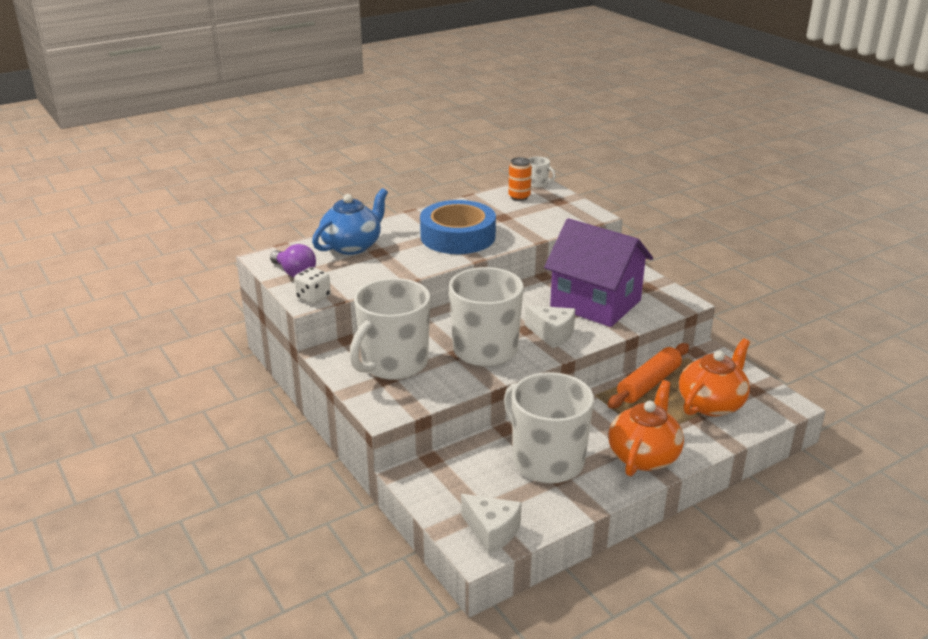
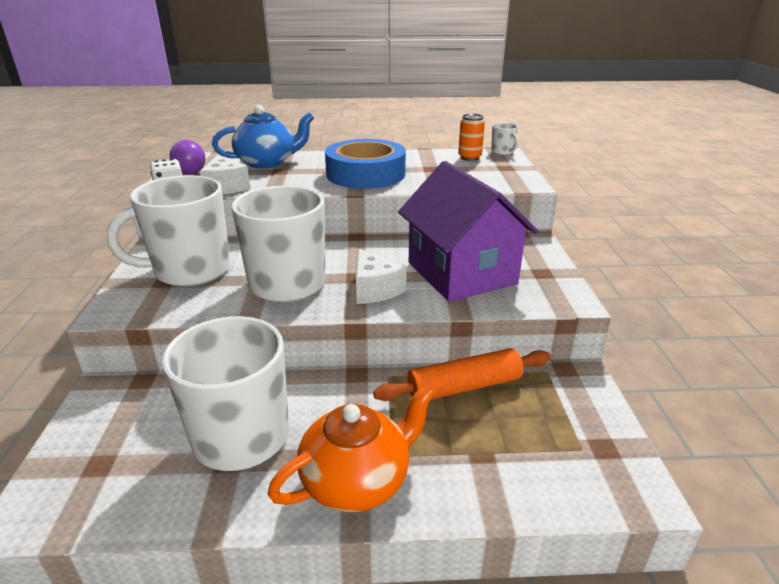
camera: 30 degrees right, 0 degrees up
white cheese [461,494,522,555] -> white cheese moved to [200,155,251,194]
orange teapot [679,338,750,416] -> none

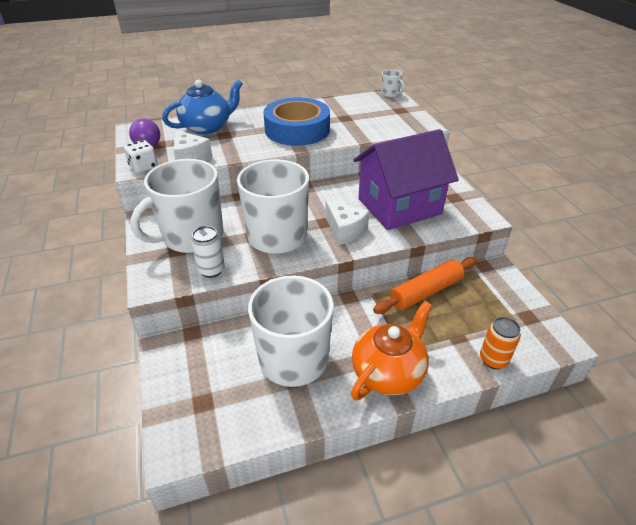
camera: 15 degrees left, 10 degrees up
purple house [398,161,538,302] -> purple house turned 75 degrees counterclockwise [354,129,459,230]
orange can [458,114,485,161] -> orange can moved to [480,317,521,369]
none -> white can [191,226,225,278]

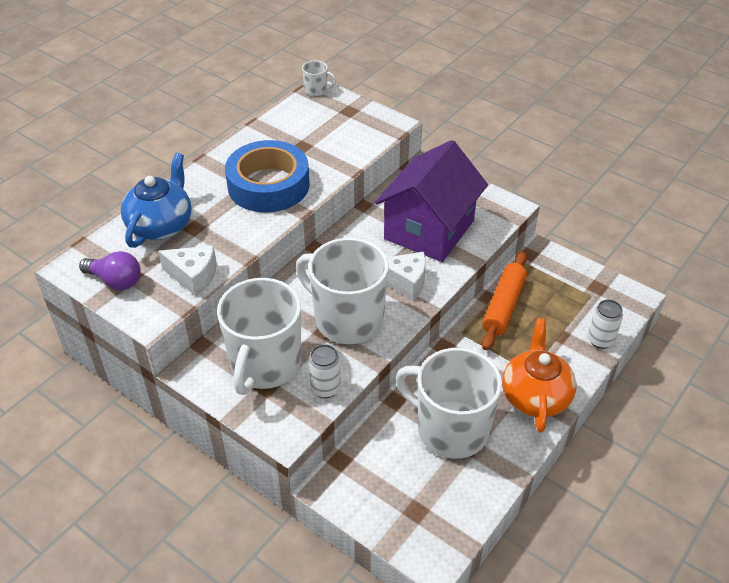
camera: 35 degrees left, 5 degrees up
white dice [124,140,158,173] -> none
orange can [480,317,521,369] -> white can [588,299,623,349]

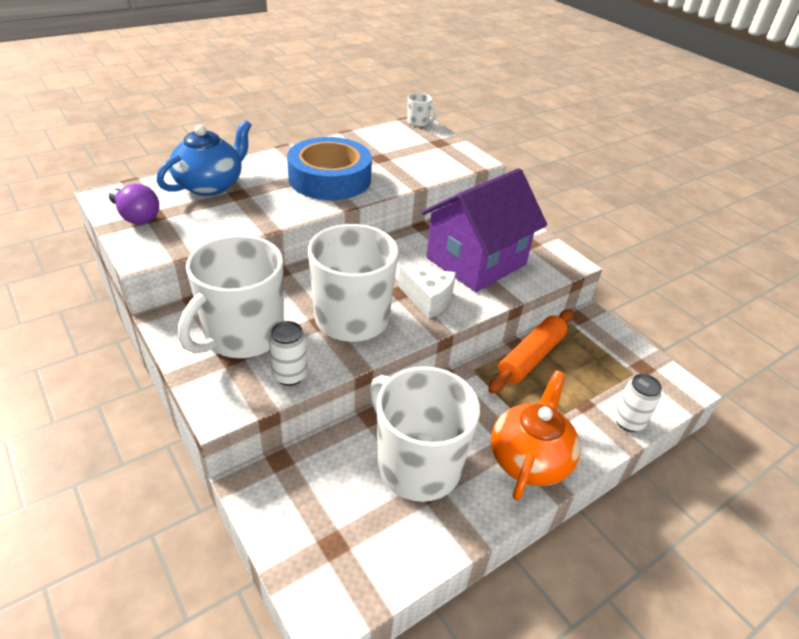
camera: 15 degrees right, 5 degrees down
white cheese [158,245,217,296] -> none

